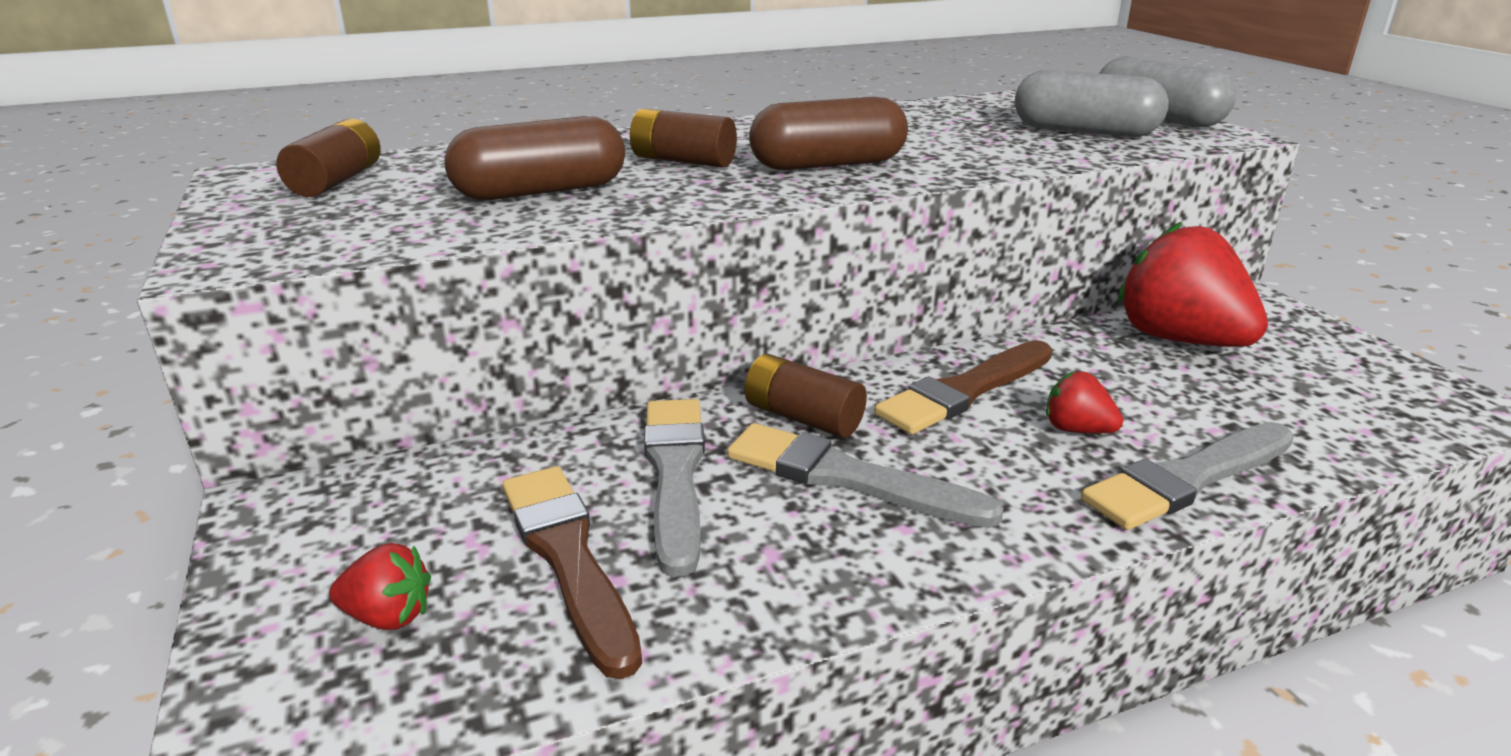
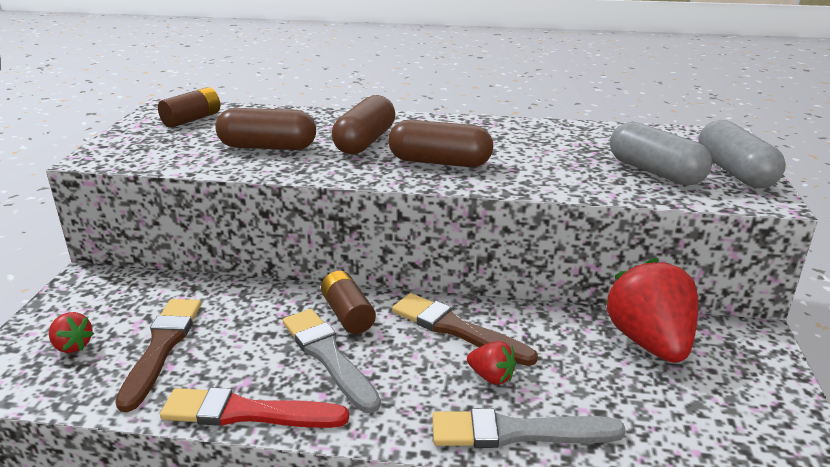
camera: 30 degrees right, 0 degrees up
brown battery [630,108,737,168] -> brown capsule [332,95,395,154]
grey brush [644,399,705,577] -> none
brown brush [875,340,1052,434] -> brown brush turned 45 degrees clockwise [392,293,538,366]
red strawberry [1046,371,1123,433] -> red strawberry turned 150 degrees clockwise [467,341,516,385]
none -> red brush [160,388,349,428]

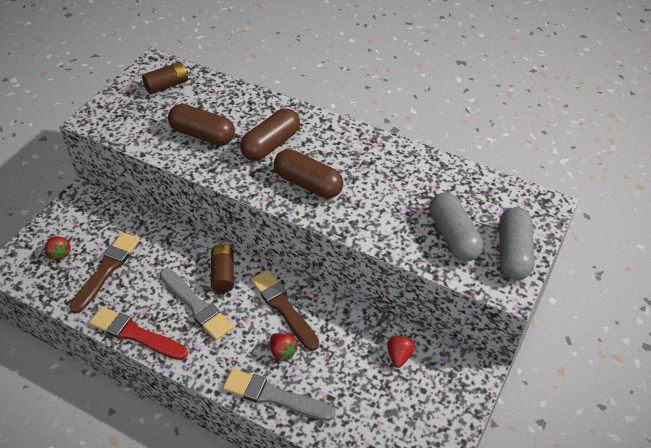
camera: 20 degrees right, 20 degrees up
grey brush [283,309,381,413] -> grey brush turned 150 degrees clockwise [160,268,233,340]
red strawberry [606,258,698,363] -> red strawberry [387,336,415,368], size x0.46

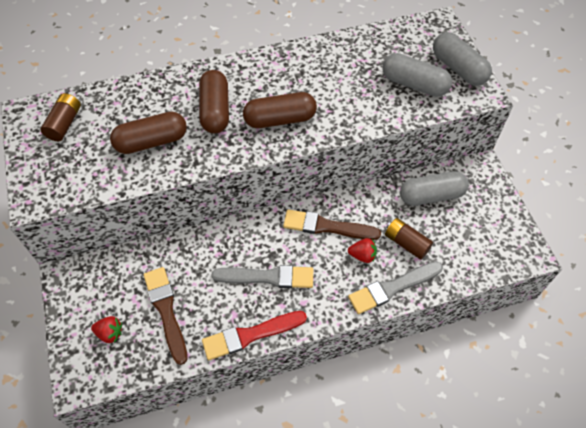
camera: 45 degrees left, 10 degrees up
brown battery [211,244,234,293] -> brown battery moved to [385,218,433,260]
red strawberry [387,336,415,368] -> grey capsule [400,171,469,206]

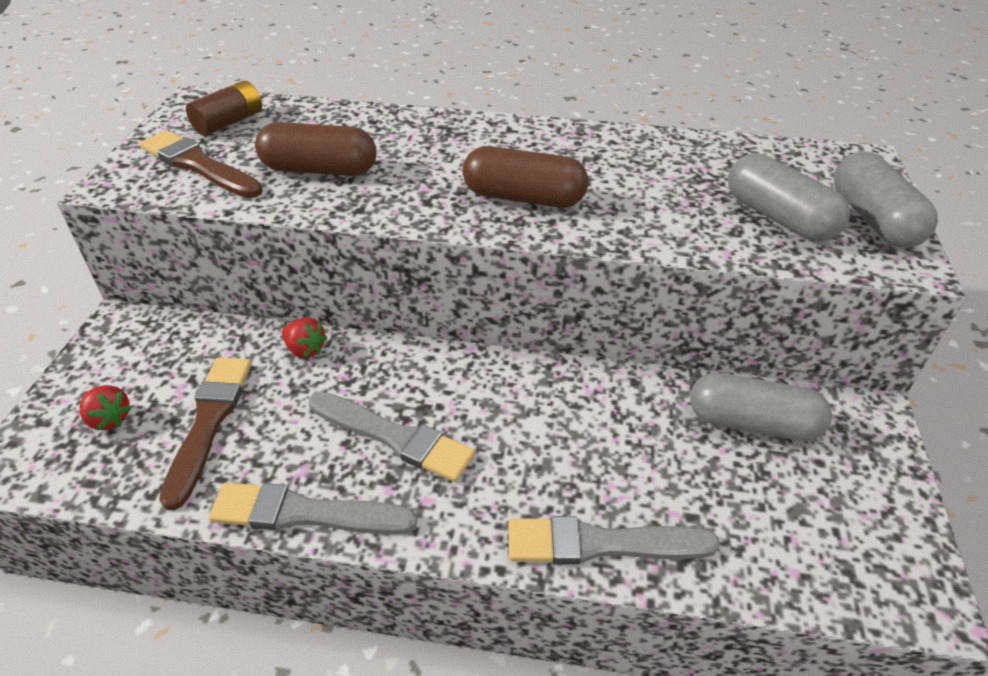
camera: 25 degrees right, 15 degrees down
brown capsule [199,70,229,134] -> none
red brush [202,311,307,360] -> grey brush [209,482,417,535]
brown brush [283,209,381,240] -> brown brush moved to [140,130,263,198]
red strawberry [348,238,377,263] -> red strawberry moved to [282,317,327,358]
brown battery [385,218,433,260] -> none

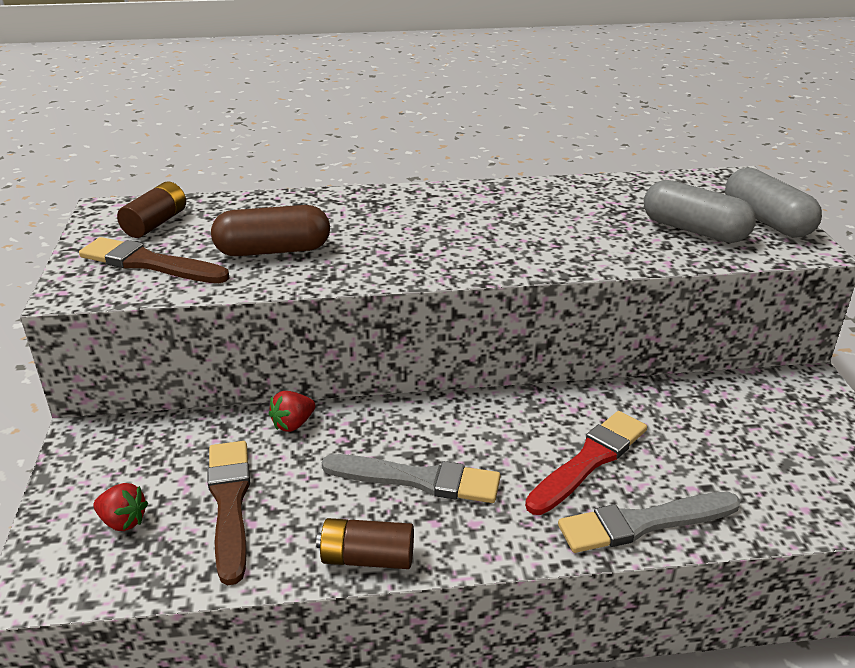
camera: 15 degrees left, 10 degrees down
grey brush [209,482,417,535] -> brown battery [316,518,414,569]
red strawberry [282,317,327,358] -> red strawberry turned 120 degrees clockwise [269,391,315,432]
brown capsule [463,146,588,208] -> none
grey capsule [690,373,832,441] -> none
none -> red brush [525,411,647,515]

